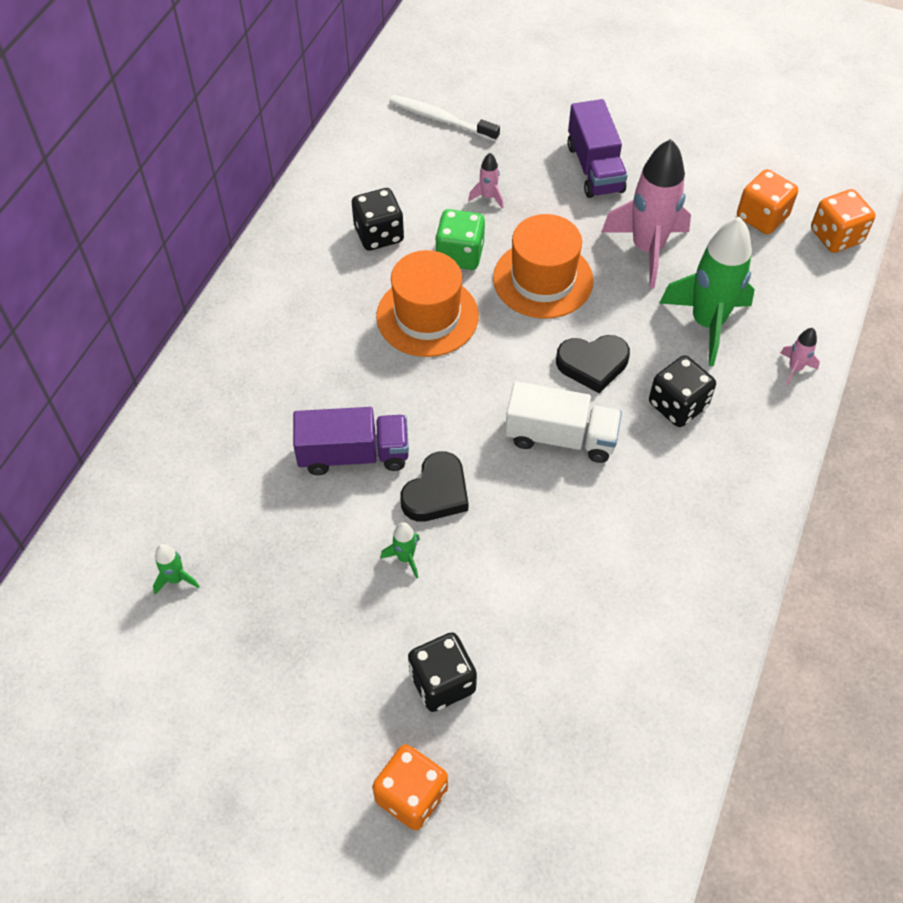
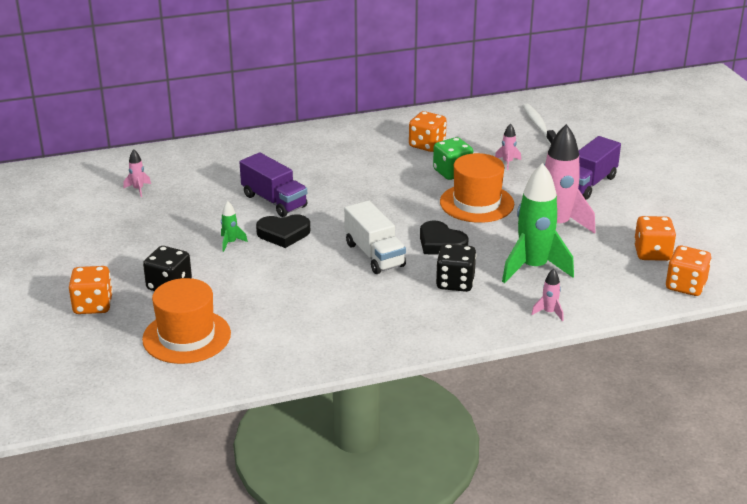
camera: 50 degrees right, 25 degrees down
green rocket [153,544,200,595] -> pink rocket [124,149,151,197]
black dice [352,188,404,251] -> orange dice [409,111,447,152]
orange hat [376,250,479,357] -> orange hat moved to [142,278,231,364]

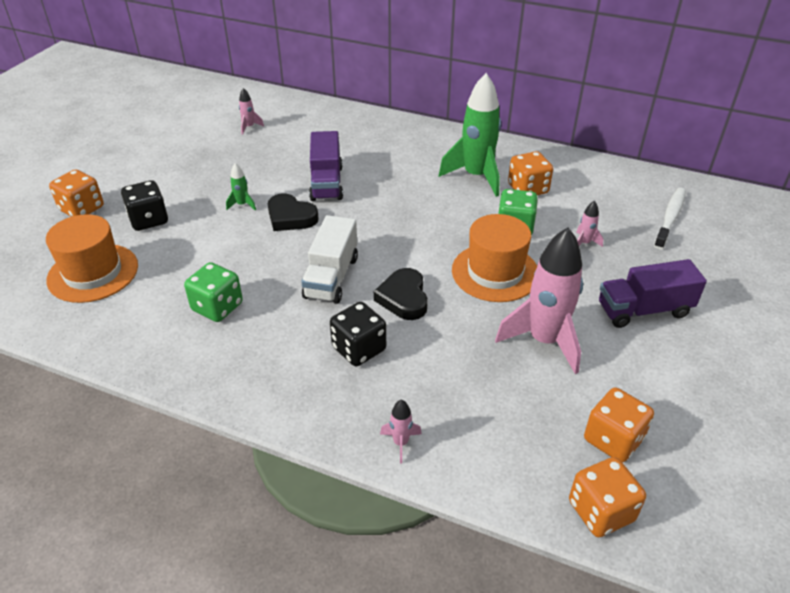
camera: 40 degrees right, 10 degrees up
green rocket [502,163,574,283] -> green rocket moved to [439,73,501,197]
none -> green dice [184,262,243,322]

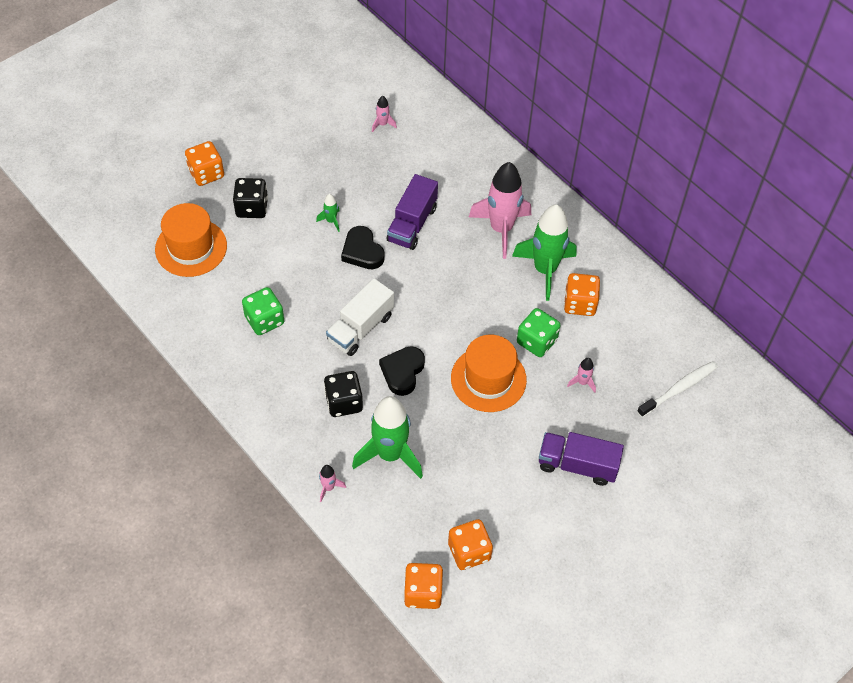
camera: 25 degrees right, 15 degrees up
pink rocket [495,227,583,374] -> pink rocket moved to [469,162,531,259]
none -> green rocket [352,396,423,479]

